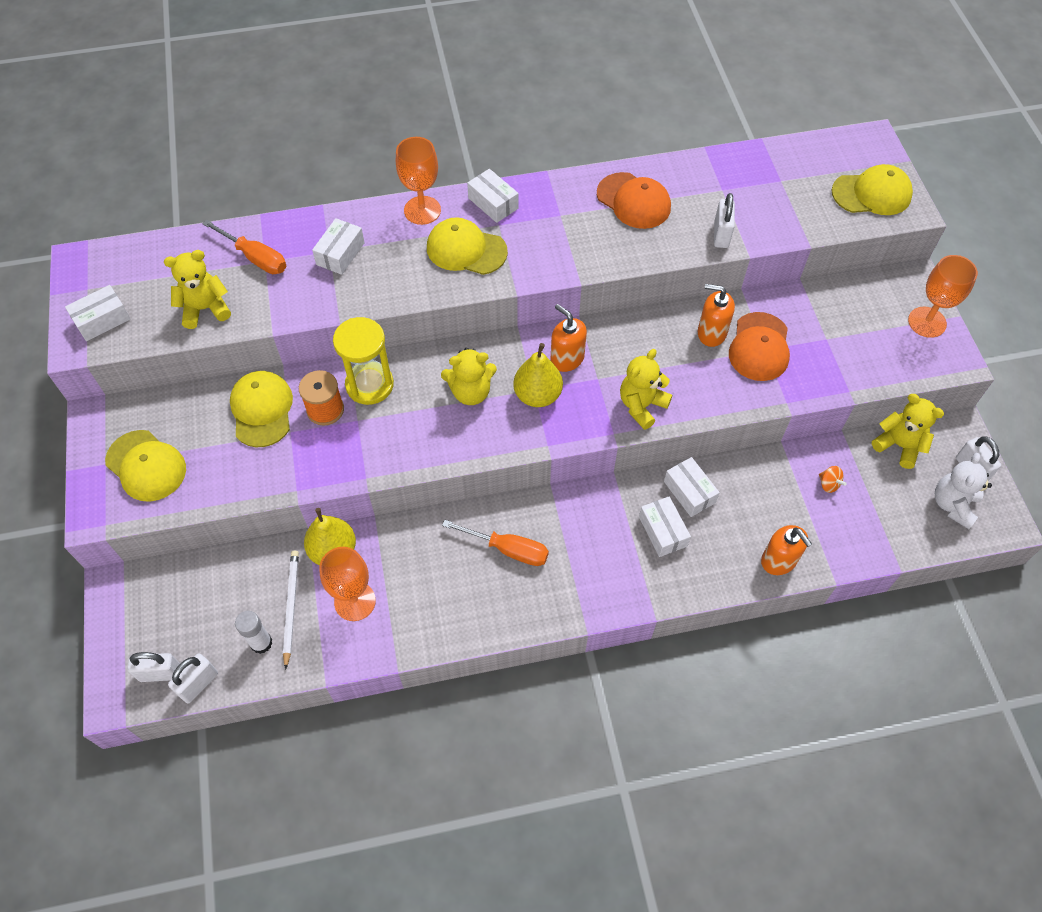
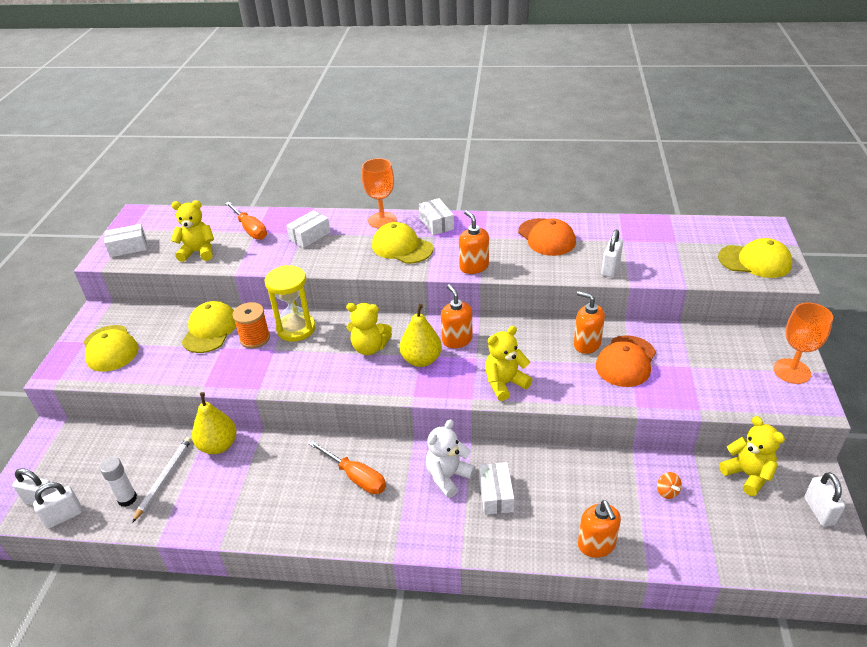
camera: 20 degrees right, 20 degrees down
orange goblet [319,547,376,621] -> none
white box [664,457,720,517] -> none
white teddy bear [935,453,992,529] -> white teddy bear moved to [426,419,476,498]
none -> orange soap dispenser [459,211,489,274]

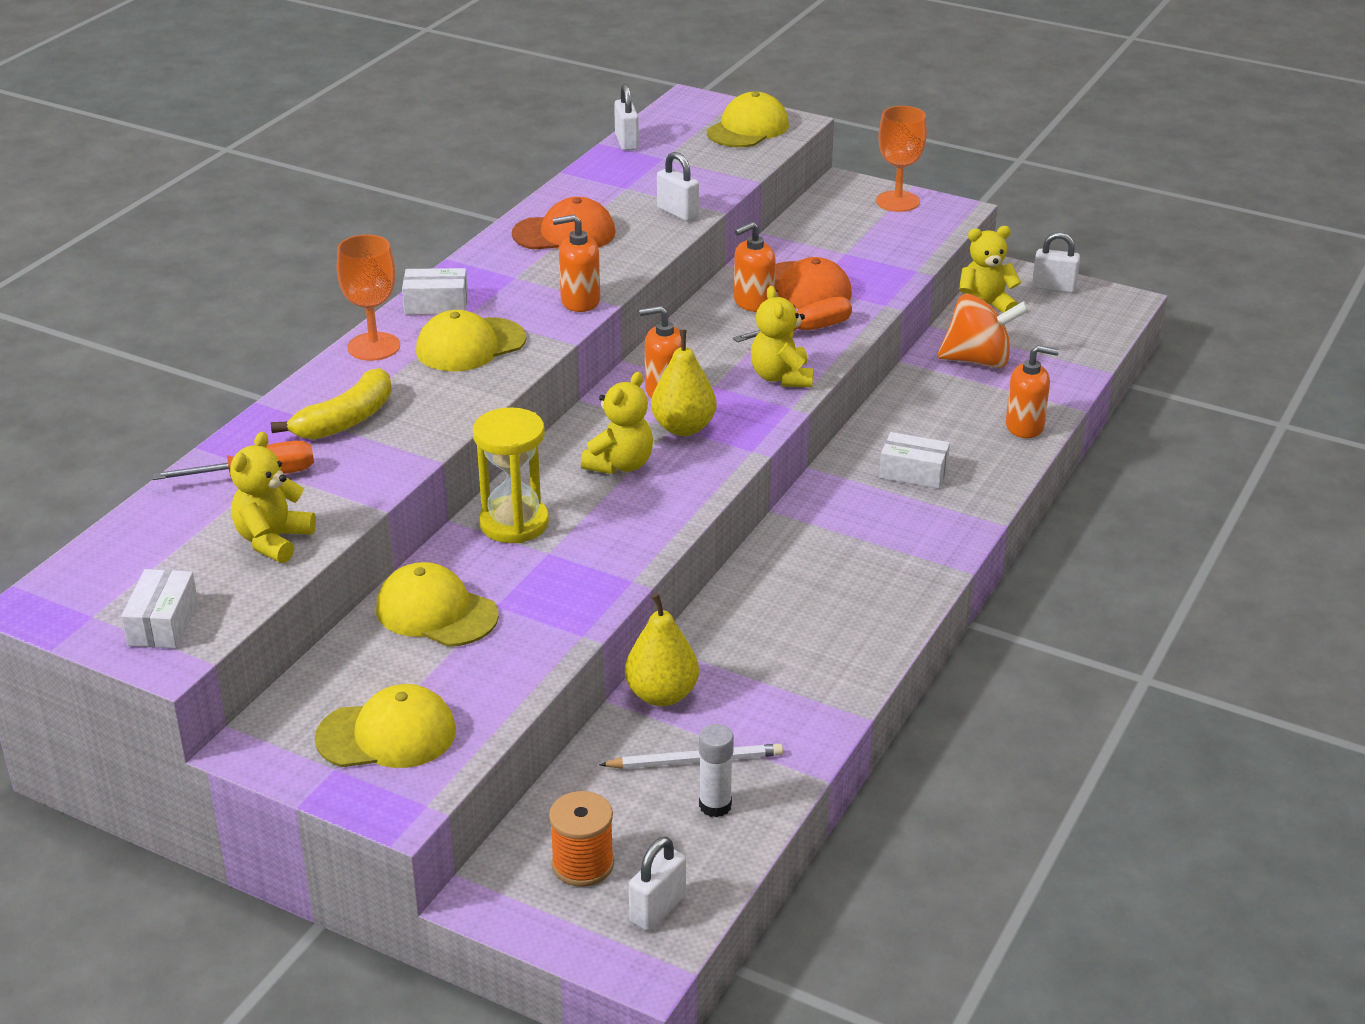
camera: 70 degrees left, 5 degrees down
white padlock [33,482,83,529] -> white padlock moved to [614,84,639,151]
white pencil [132,437,192,523] -> white pencil turned 135 degrees clockwise [599,744,783,769]
orange spool [233,302,270,348] -> orange spool moved to [549,791,614,887]
white box [286,210,330,248] -> yellow banana [271,368,392,440]
orange screwdriver [309,440,386,494] -> orange screwdriver moved to [733,297,852,342]
white teddy bear [426,419,476,498] -> none
orange spinning top [657,472,682,499] -> orange spinning top [937,294,1029,368], size x2.46

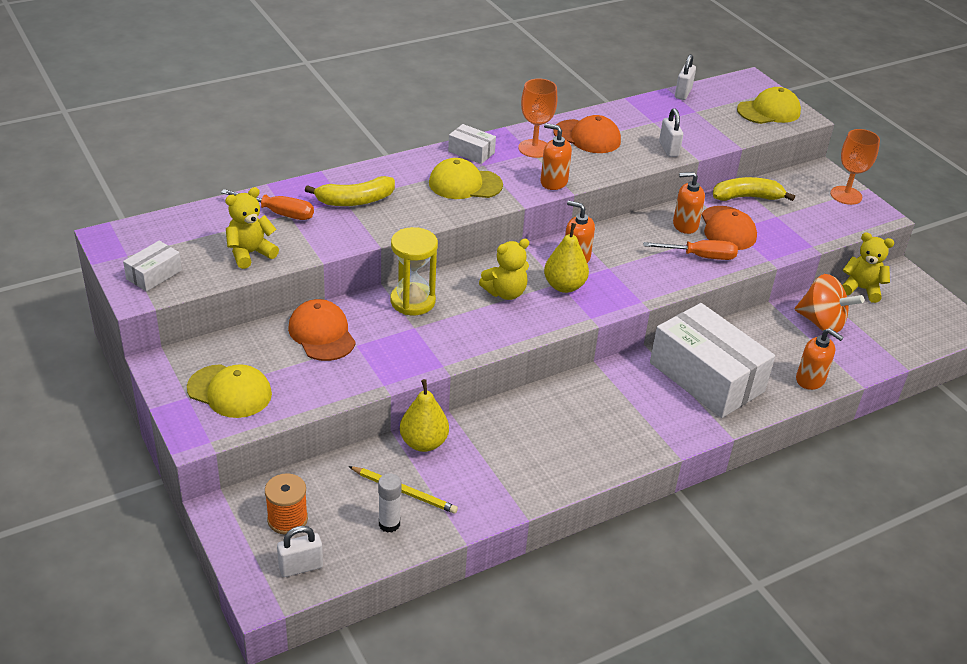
camera: 30 degrees right, 5 degrees up
orange goblet [337,234,400,361] -> orange goblet moved to [518,78,557,158]
yellow cap [376,562,499,647] -> orange cap [288,299,356,361]
white pencil [599,744,783,769] -> yellow pencil [348,466,458,514]
yellow teddy bear [751,286,813,387] -> none
white box [879,432,950,489] -> white box [650,303,775,418], size x2.27
white padlock [1032,232,1080,293] -> none
none -> yellow banana [713,177,795,201]

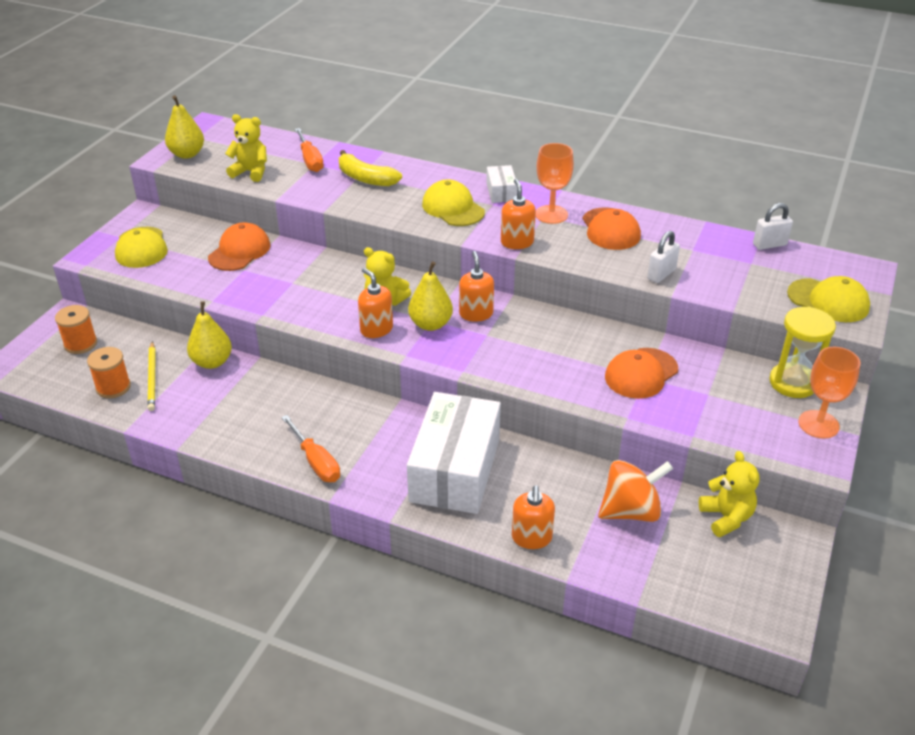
camera: 55 degrees right, 0 degrees up
white box [123,240,182,292] -> yellow pear [165,95,204,159]
white padlock [277,526,323,577] -> none
white glue stick [378,473,402,533] -> orange spool [87,347,131,398]
yellow hourglass [391,227,438,315] -> yellow hourglass moved to [769,307,836,398]
orange screwdriver [643,240,738,260] -> orange screwdriver moved to [281,415,340,482]
orange soap dispenser [673,172,705,234] -> orange soap dispenser moved to [358,268,393,338]
yellow banana [713,177,795,201] -> none
orange spinning top [795,274,864,334] -> orange spinning top turned 105 degrees counterclockwise [598,460,673,522]

